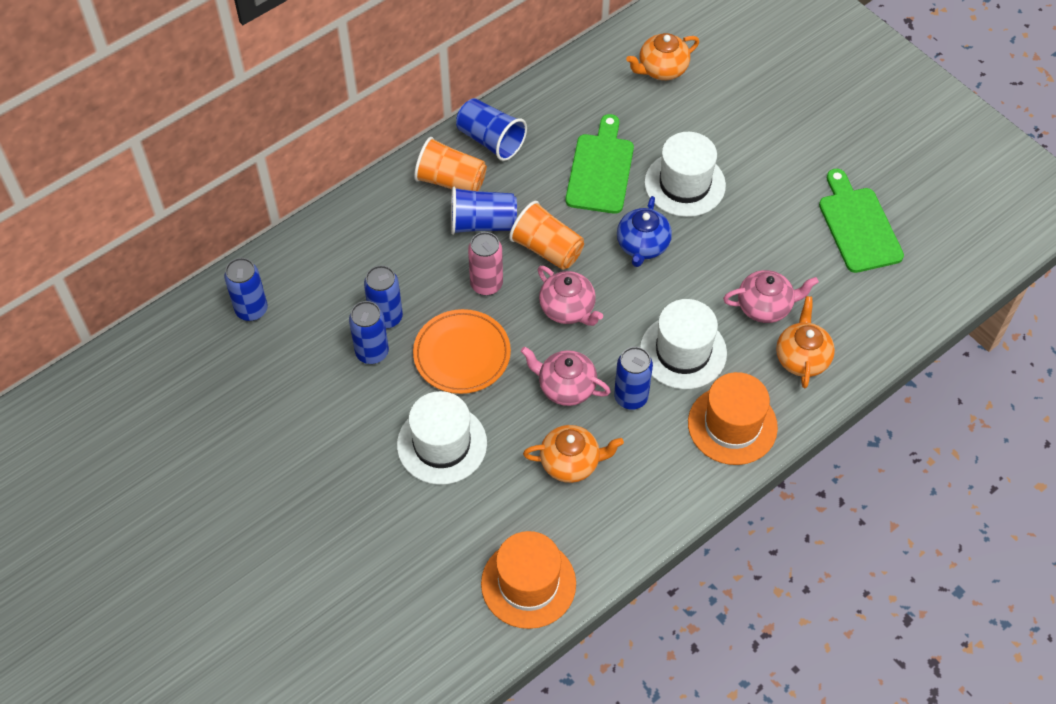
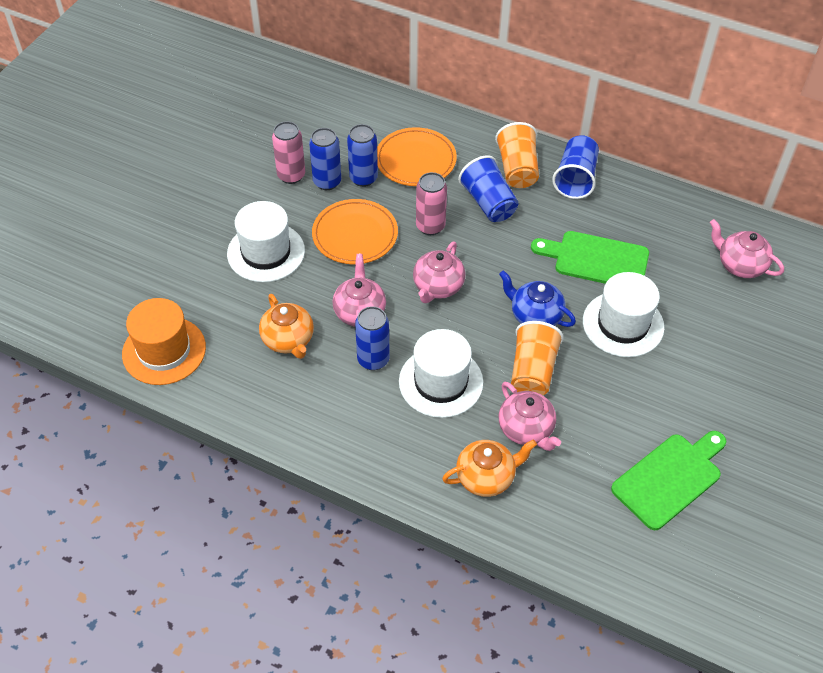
camera: 65 degrees right, 5 degrees down
blue can [224,258,268,321] -> none
orange cup [509,201,584,270] -> orange cup moved to [511,321,564,395]
green cutting board [566,114,634,214] -> green cutting board turned 150 degrees counterclockwise [531,231,649,284]
blue teapot [617,196,672,267] -> blue teapot turned 45 degrees clockwise [499,270,576,327]
orange teapot [626,33,699,80] -> pink teapot [710,219,784,278]
orange hat [688,372,778,465] -> none
none -> pink can [272,121,305,184]
none -> orange plate [377,127,457,186]

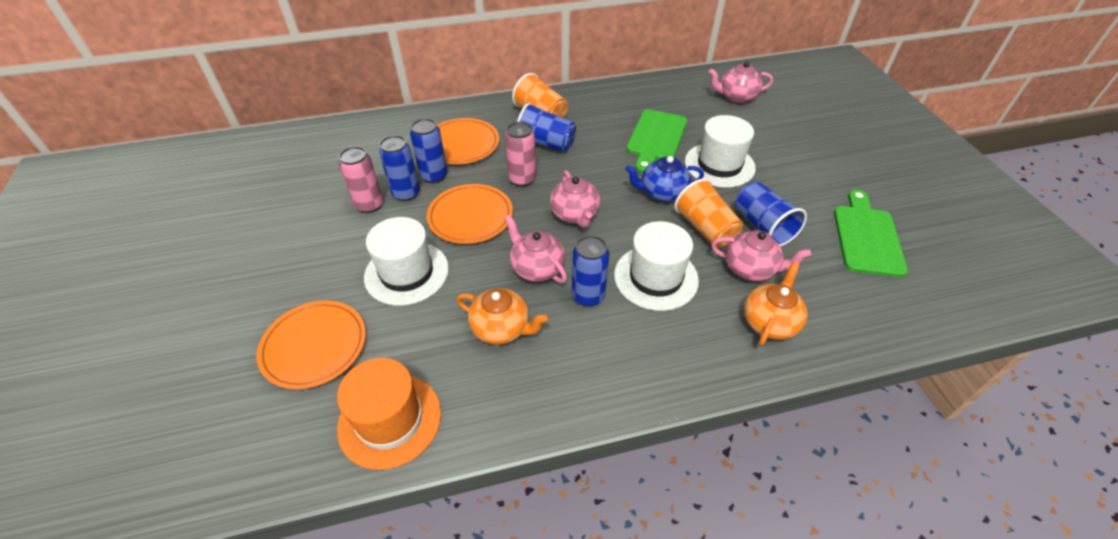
camera: 40 degrees left, 5 degrees down
green cutting board [531,231,649,284] -> green cutting board turned 45 degrees counterclockwise [627,109,687,173]
blue cup [552,135,599,199] -> blue cup moved to [735,182,807,247]
none -> orange plate [256,301,366,389]

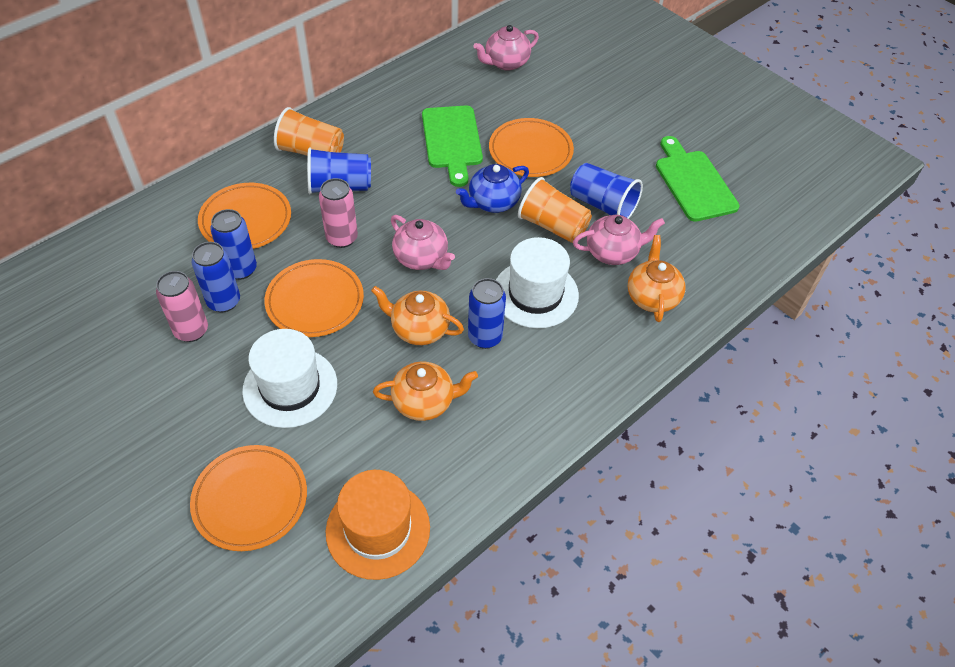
camera: 30 degrees left, 5 degrees up
pink teapot [505,215,567,283] -> orange teapot [371,286,464,345]
white hat [685,115,756,188] -> orange plate [489,118,574,177]

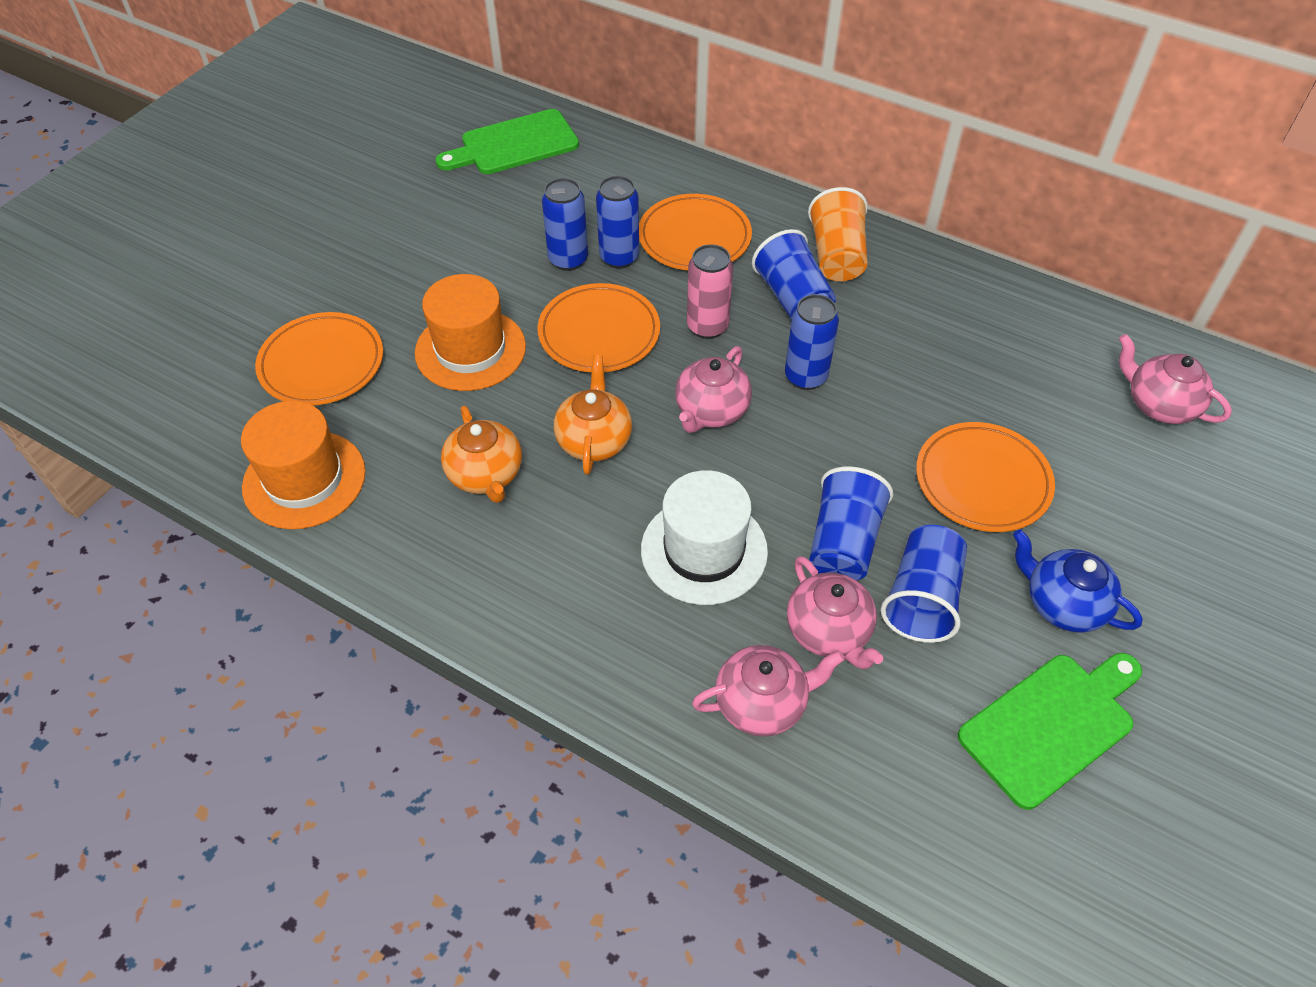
camera: 75 degrees right, 0 degrees up
pink can [156,271,208,342] -> none
white hat [242,329,337,428] -> orange hat [415,274,526,391]
green cutting board [422,106,483,187] -> green cutting board moved to [436,109,579,174]
blue teapot [456,164,529,213] -> blue teapot moved to [1013,529,1143,633]
blue can [468,278,506,349] -> blue can moved to [785,294,839,390]
orange cup [518,177,592,243] -> blue cup [809,466,893,581]
orange teapot [628,235,685,322] -> pink teapot [692,645,845,737]

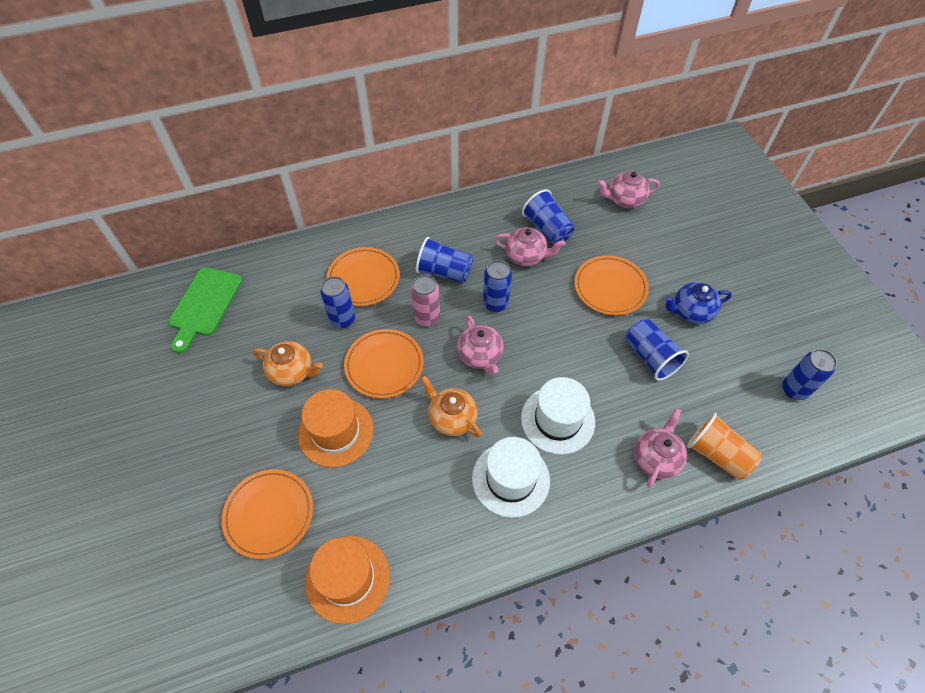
camera: 50 degrees left, 5 degrees up
orange teapot [441,406,522,503] -> orange teapot moved to [253,341,323,386]
blue can [542,178,588,271] -> blue can moved to [782,349,837,400]
pink teapot [787,556,883,669] -> pink teapot moved to [494,227,565,266]
orange cup [808,187,868,281] -> orange cup moved to [687,413,762,480]
blue cup [809,466,893,581] -> blue cup moved to [522,189,575,245]
green cutting board [958,653,1142,810] -> none
none -> white hat [472,437,550,518]

